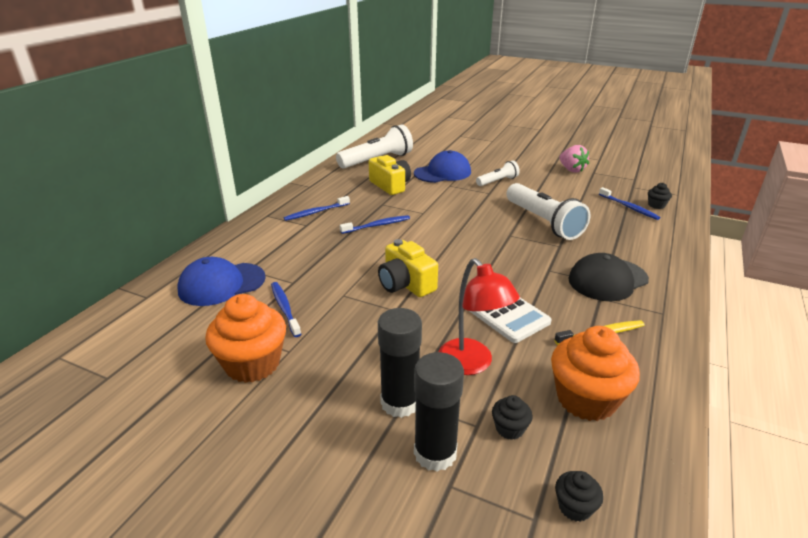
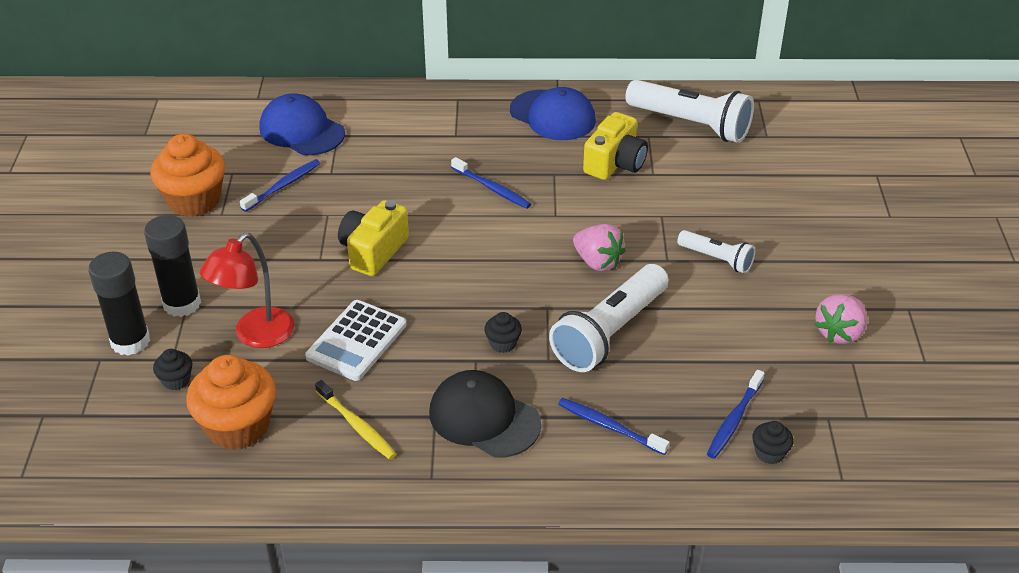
camera: 65 degrees right, 10 degrees up
blue toothbrush [284,196,350,221] -> blue toothbrush moved to [558,398,669,455]
blue cap [414,150,471,183] -> blue cap moved to [510,87,596,140]
black cupcake [555,471,603,522] -> black cupcake moved to [484,312,522,353]
none -> pink strawberry [573,224,626,271]

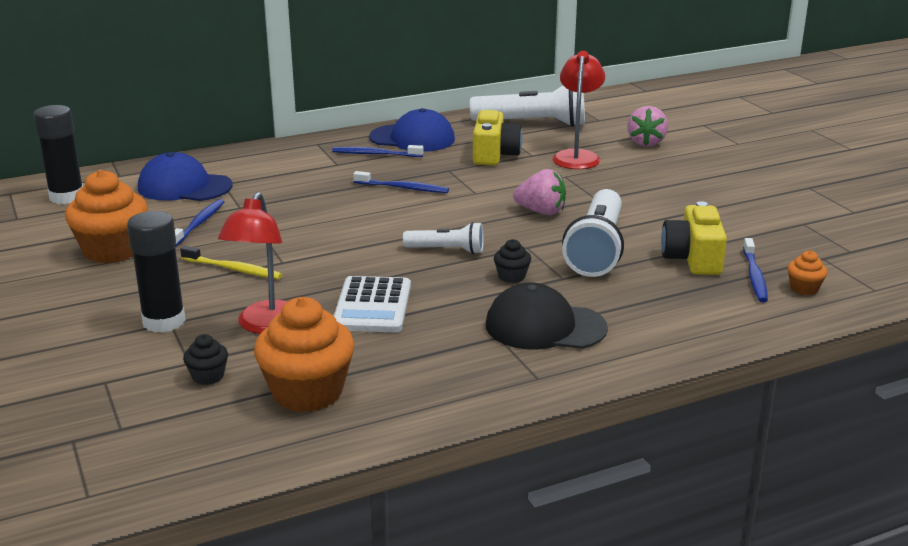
camera: 25 degrees left, 15 degrees down
black glue stick [88,252,150,356] -> black glue stick moved to [33,105,83,204]
yellow toothbrush [315,380,396,460] -> yellow toothbrush moved to [180,246,283,279]
yellow camera [338,200,409,276] -> yellow camera moved to [661,201,727,275]
blue toothbrush [558,398,669,455] -> blue toothbrush moved to [332,145,424,157]
white flashlight [677,230,756,273] -> white flashlight moved to [403,222,484,254]
black cupcake [752,421,793,464] -> orange cupcake [788,251,827,295]
pink strawberry [815,294,867,344] -> pink strawberry moved to [627,106,668,147]
none -> red lamp [552,51,605,169]

